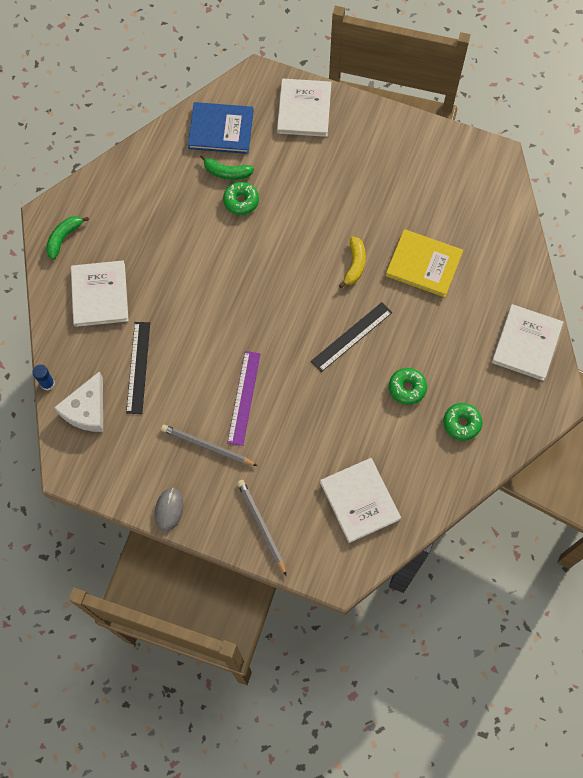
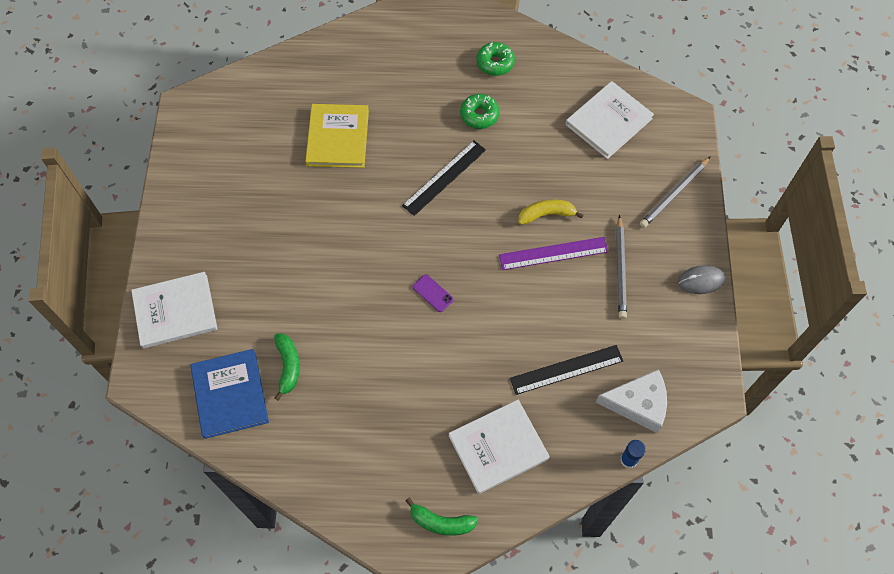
camera: 110 degrees left, 5 degrees down
green donut [223,182,259,215] -> none
black ruler [311,302,392,372] -> black ruler turned 75 degrees counterclockwise [402,141,486,216]
yellow banana [339,236,366,288] -> yellow banana moved to [518,199,583,225]
white book [492,304,563,381] -> none
none -> purple phone [412,274,454,312]

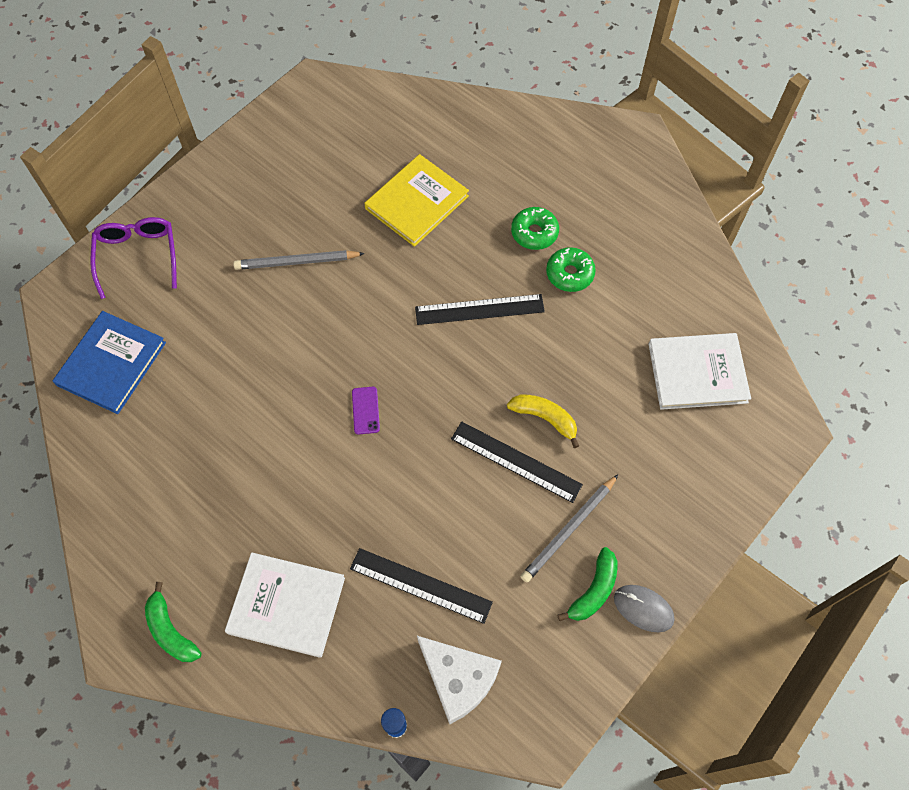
camera: 40 degrees right, 0 degrees up
white book [131,272,217,348] -> purple glasses [90,217,177,299]
green banana [274,334,300,401] -> green banana moved to [557,547,617,621]
green donut [477,42,515,76] -> green donut moved to [511,207,559,250]
purple ruler [499,237,609,270] -> black ruler [451,422,583,503]
grey pencil [640,156,711,228] -> grey pencil moved to [233,250,365,270]

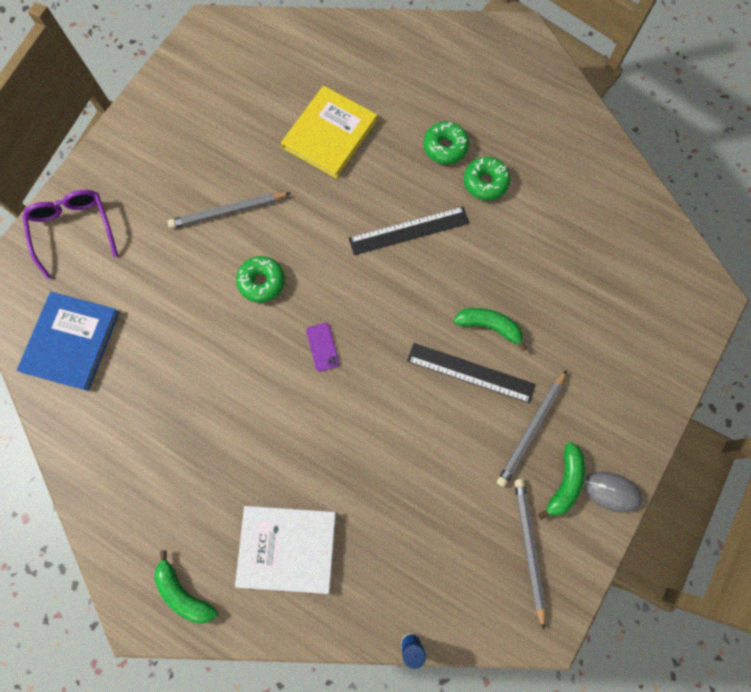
camera: 10 degrees left, 10 degrees up
black ruler [350,548,493,624] -> none
white cheese [417,636,502,724] -> none
yellow banana [507,394,579,448] -> green banana [453,308,527,352]
white book [649,333,751,410] -> none
none -> green donut [236,256,285,303]
none -> grey pencil [514,479,546,630]

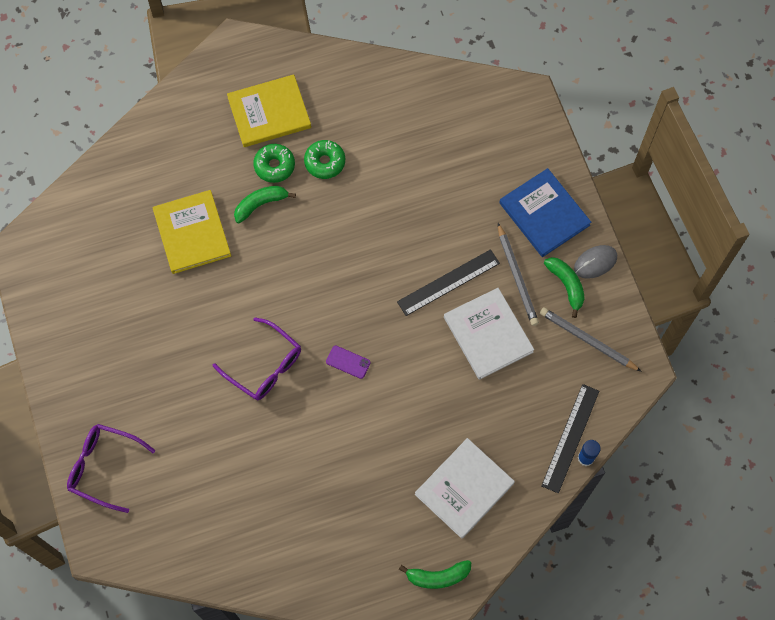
camera: 50 degrees left, 5 degrees down
blue book [17,292,120,391] -> blue book moved to [499,168,591,257]
grey pencil [168,192,291,228] -> none
green donut [236,256,285,303] -> purple glasses [213,317,301,401]
black ruler [349,207,469,255] -> black ruler moved to [541,384,599,493]
green banana [453,308,527,352] -> green banana moved to [234,186,296,223]
none -> yellow book [227,74,311,147]
none -> white book [444,288,534,380]

